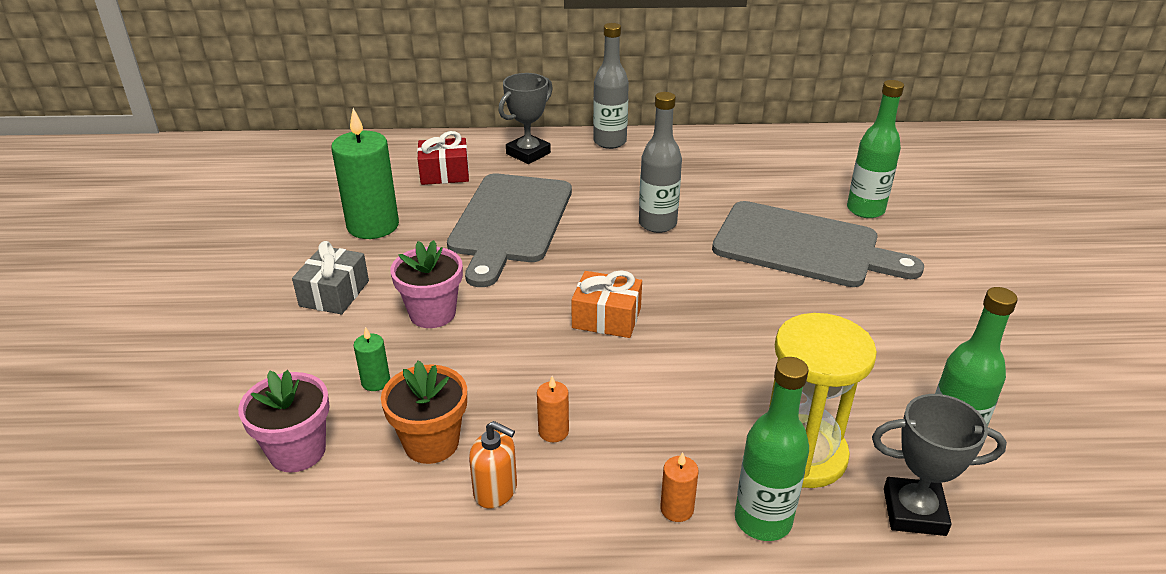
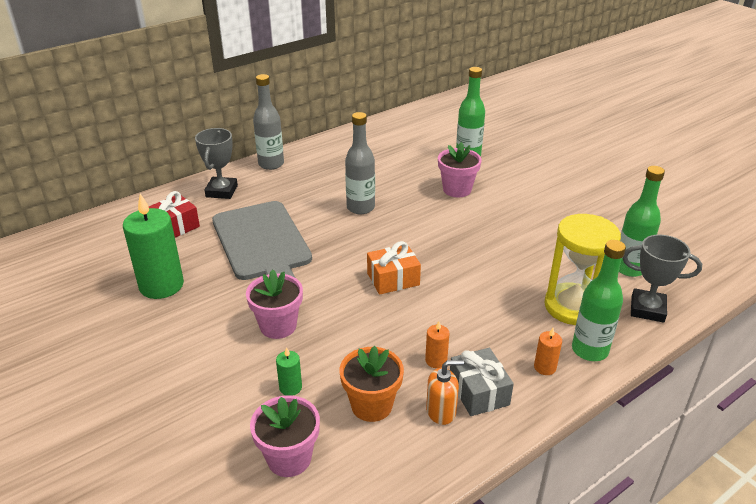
camera: 35 degrees left, 0 degrees up
grey gift [292,241,369,314] -> grey gift moved to [450,348,514,416]
grey cutting board [712,201,924,287] -> pink flower pot [438,142,482,197]
grey trophy [872,394,1007,536] -> grey trophy turned 45 degrees clockwise [623,235,702,323]

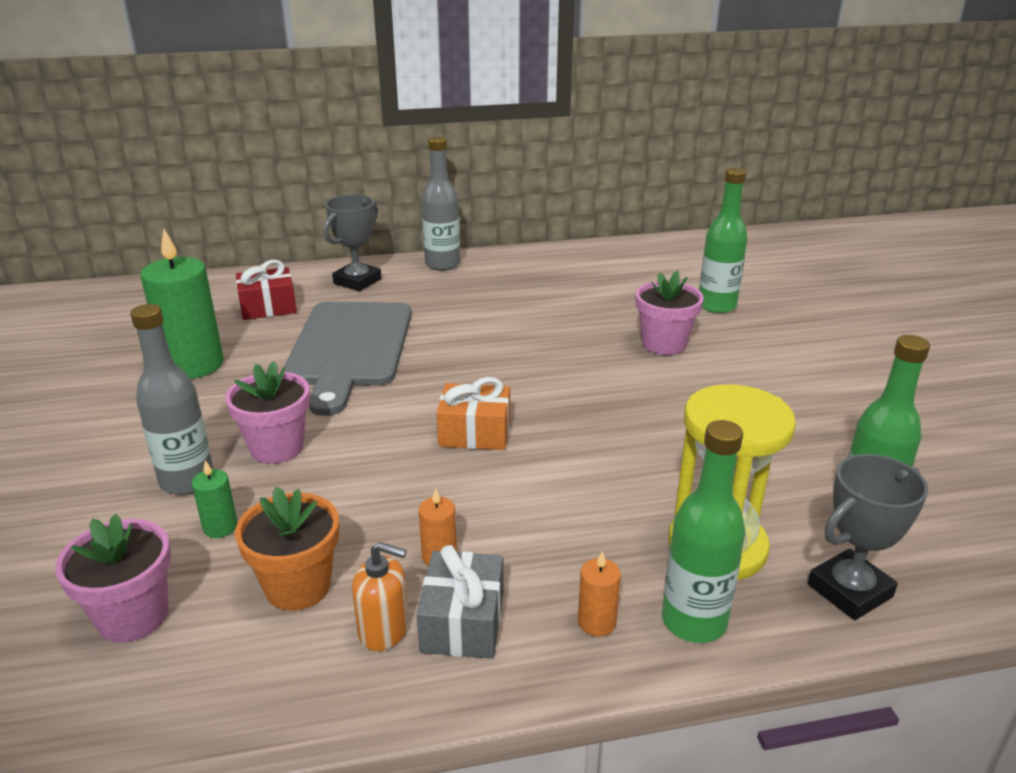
camera: 25 degrees right, 5 degrees down
grey bottle [345,112,375,214] -> grey bottle moved to [130,304,214,495]
grey trophy [623,235,702,323] -> grey trophy turned 75 degrees counterclockwise [808,454,928,620]

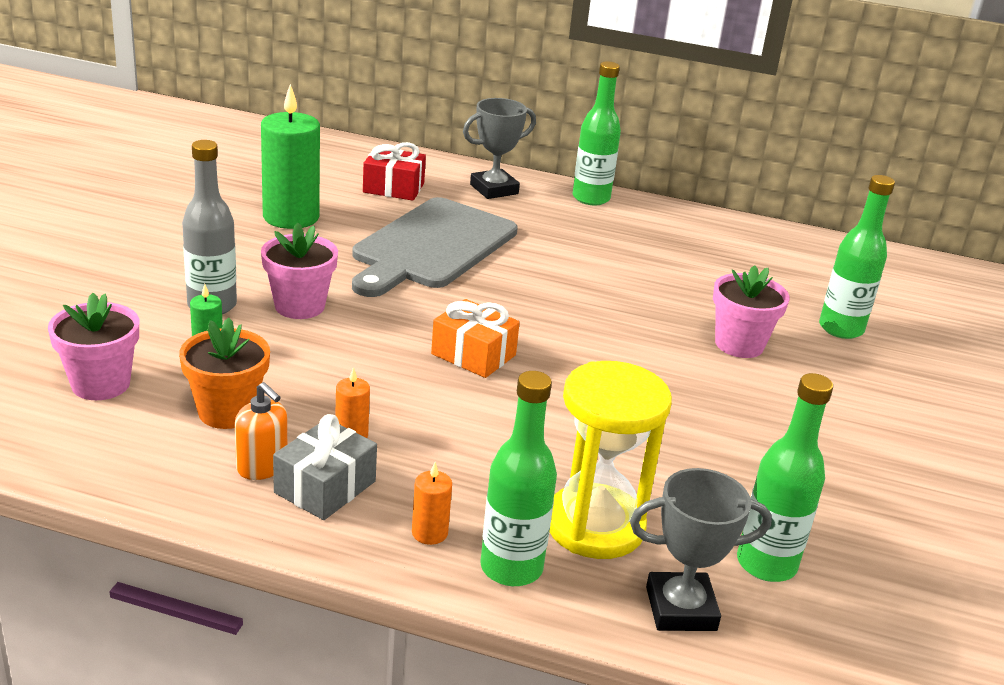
camera: 25 degrees right, 0 degrees up
grey bottle [422,136,460,271] -> green bottle [573,61,621,205]

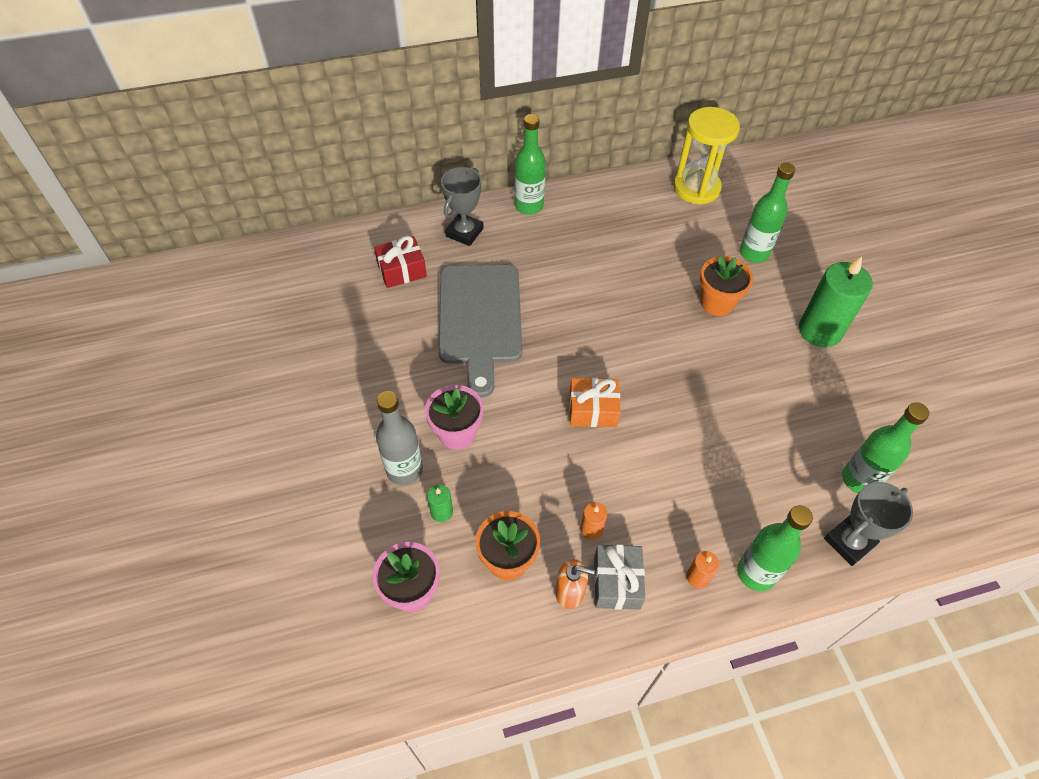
camera: 30 degrees left, 25 degrees up
green candle [261,84,320,229] -> green candle moved to [799,256,873,347]
yellow hourglass [549,361,672,559] -> yellow hourglass moved to [673,107,740,204]
pink flower pot [713,265,790,358] -> orange flower pot [700,255,753,316]

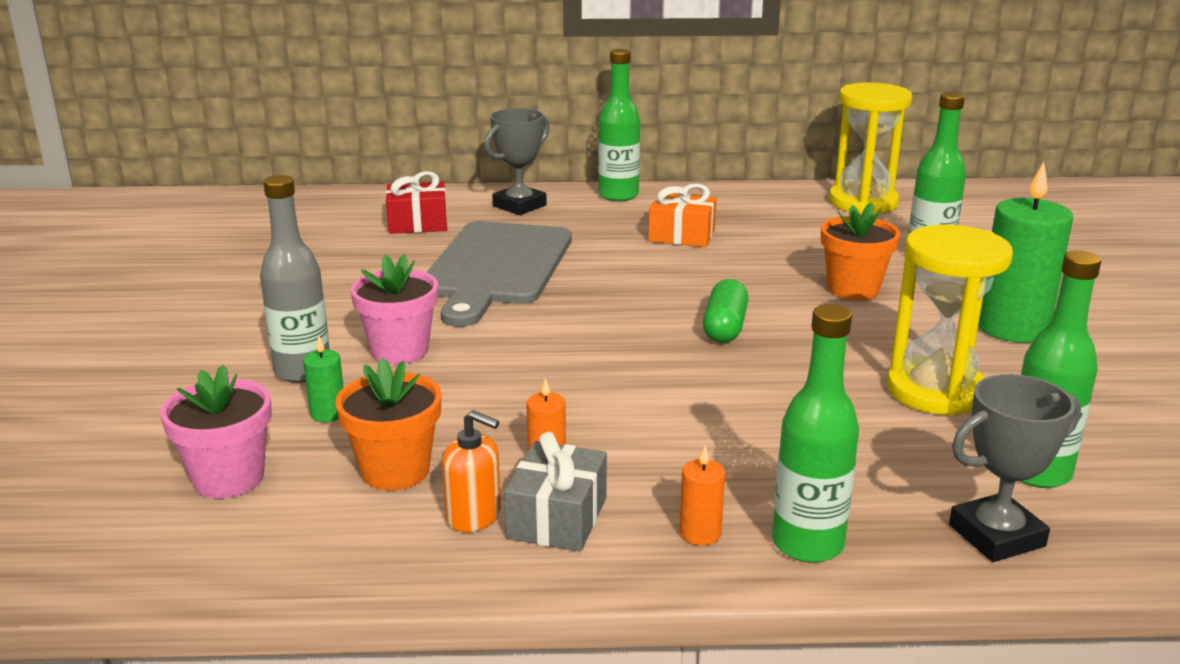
camera: 15 degrees right, 30 degrees down
orange gift [569,378,621,427] -> orange gift moved to [648,183,717,247]
none -> green capsule [703,279,749,343]
none -> yellow hourglass [887,225,1013,416]

